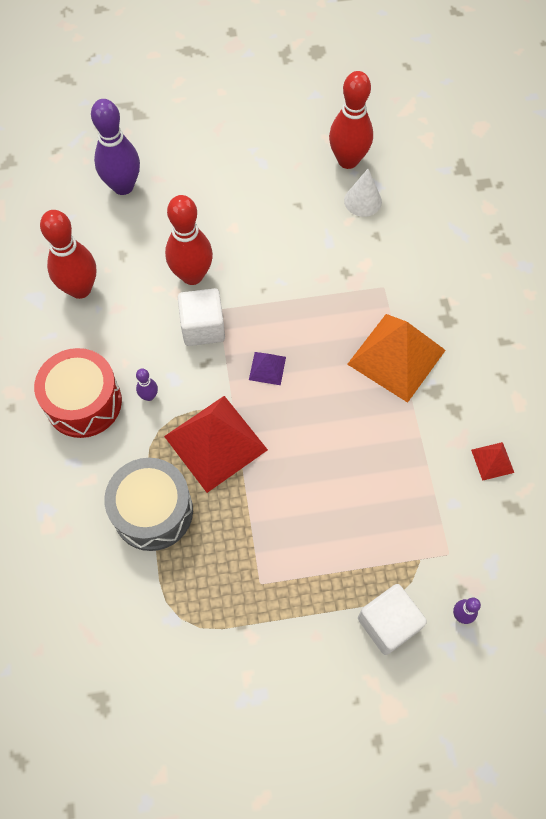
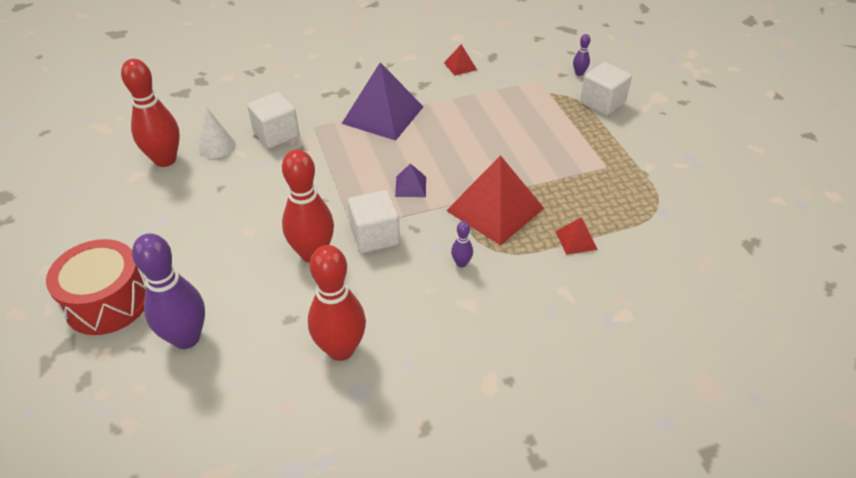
camera: 100 degrees left, 20 degrees down
red drum [34,348,122,438] -> red drum moved to [46,239,146,335]
grey drum [104,458,193,551] -> red pyramid [556,217,598,255]
orange pyramid [347,314,446,403] -> purple pyramid [342,62,423,141]
none -> white cube [247,92,299,148]

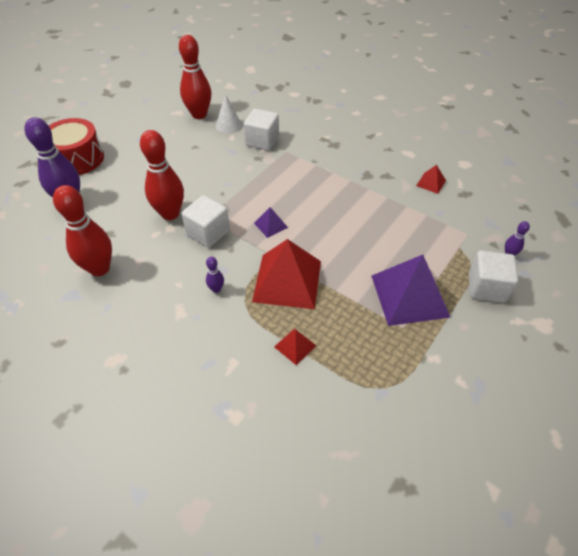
camera: 55 degrees right, 5 degrees up
purple pyramid [342,62,423,141] -> purple pyramid moved to [371,255,451,326]

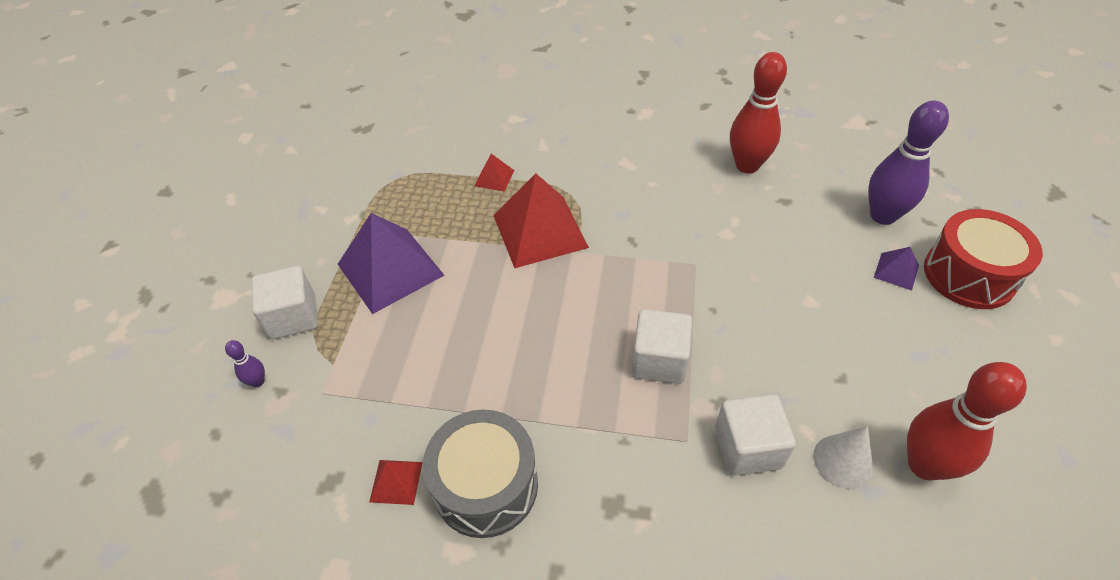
camera: 155 degrees right, 0 degrees up
red bowling pin [140,130,184,220] -> none
white cube [182,195,230,248] -> white cube moved to [632,309,692,384]
purple bowling pin [206,257,224,293] -> none
purple pyramid [254,207,288,238] -> purple pyramid moved to [874,247,919,291]
none -> grey drum [423,409,538,538]

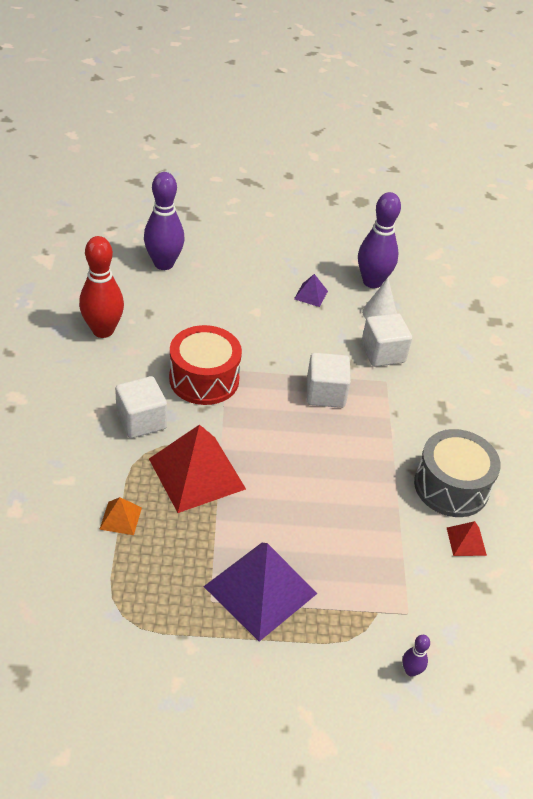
camera: 105 degrees left, 5 degrees down
white cube [252,266,318,339] -> white cube moved to [115,376,167,438]
red pyramid [474,154,515,191] -> orange pyramid [99,497,142,535]
purple pyramid [874,247,919,291] -> purple pyramid moved to [294,274,328,307]
red bowling pin [907,362,1027,480] -> purple bowling pin [358,192,401,288]
red drum [924,209,1043,309] -> red drum moved to [169,325,242,405]

